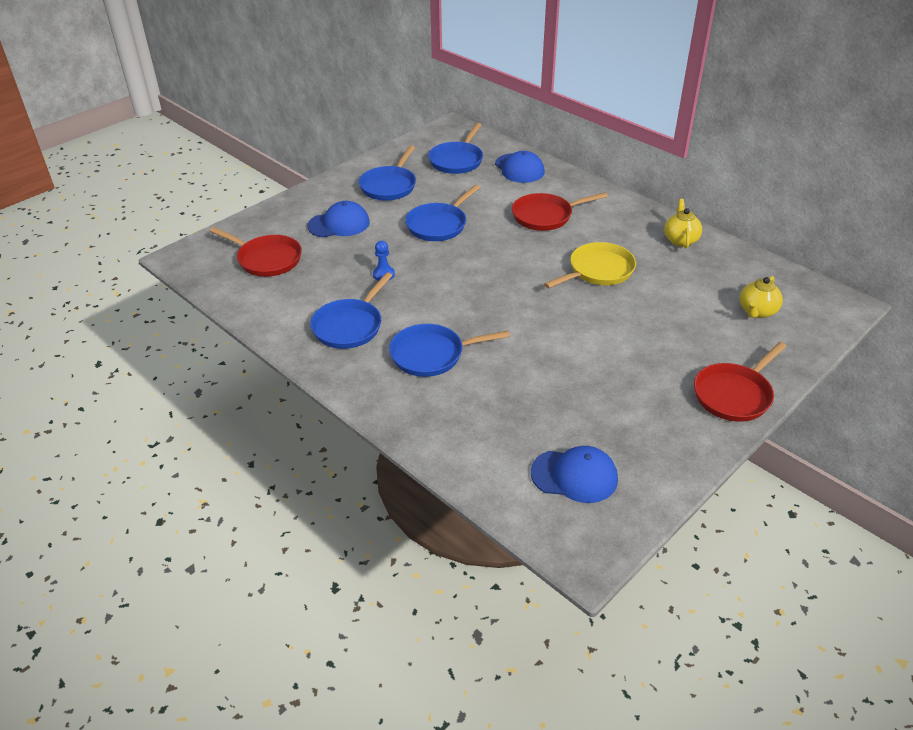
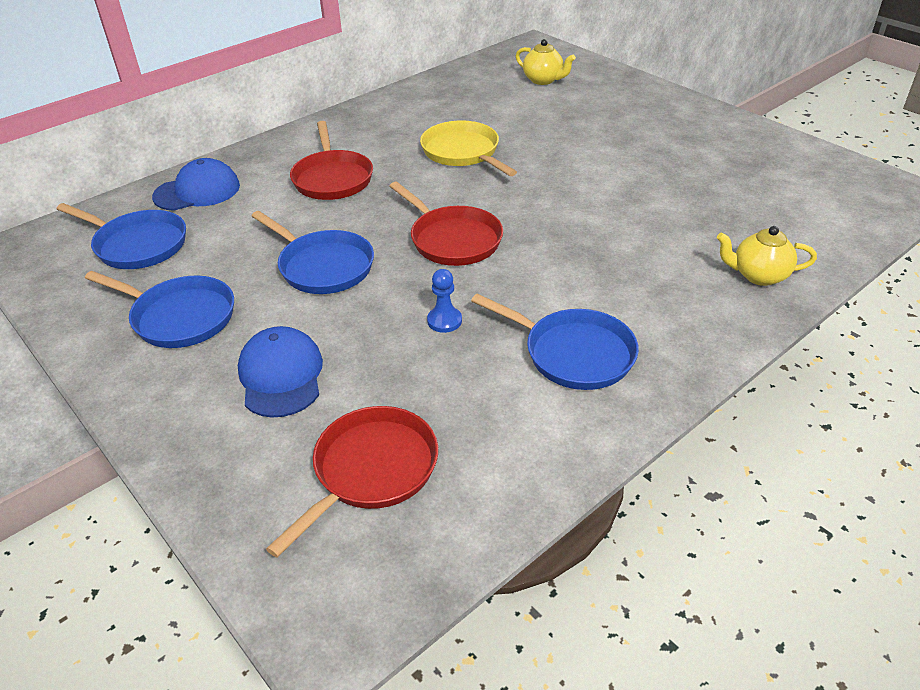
camera: 85 degrees left, 0 degrees up
blue pan [389,324,510,377] -> none
blue cap [531,446,618,503] -> none
yellow teapot [664,199,702,249] -> yellow teapot moved to [717,226,817,286]
red pan [694,342,787,422] -> red pan moved to [390,182,503,266]

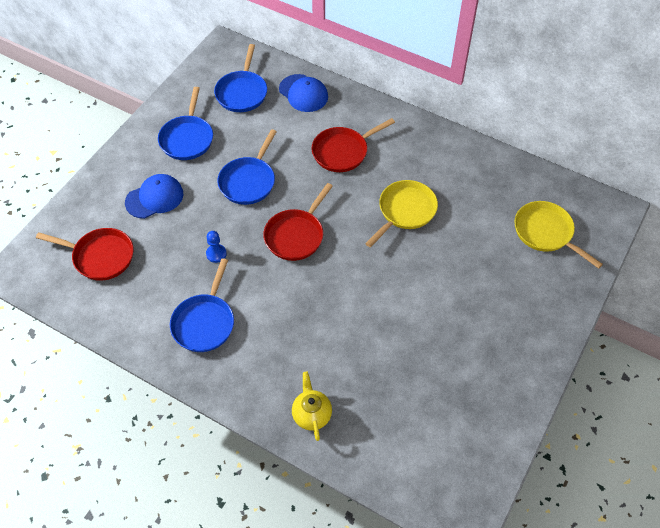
camera: 70 degrees right, 15 degrees up
yellow teapot [516,39,576,85] -> yellow pan [514,201,603,269]

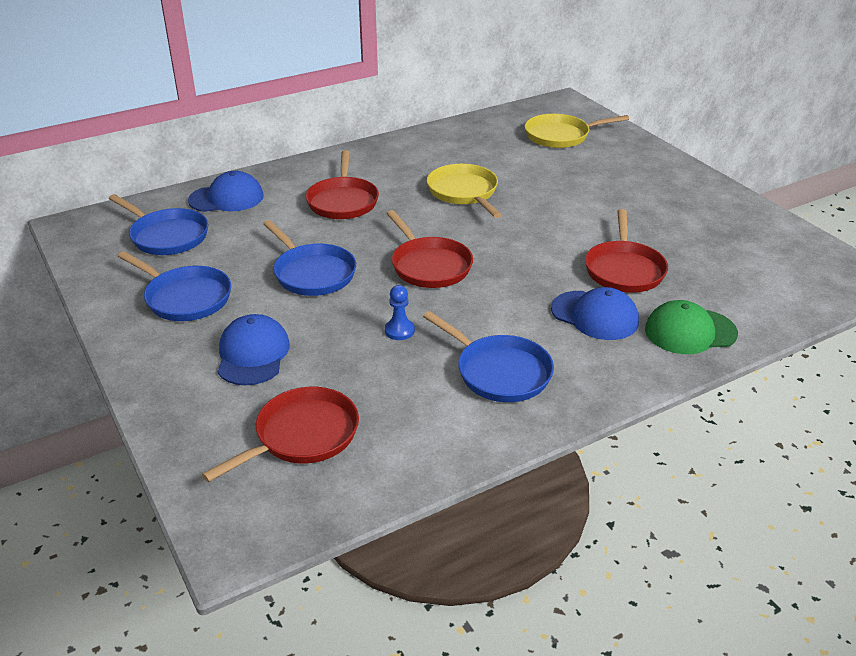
camera: 60 degrees left, 20 degrees down
yellow teapot [292,372,332,441] -> green cap [645,300,738,354]
none -> blue cap [551,287,639,340]
none -> red pan [585,209,668,293]

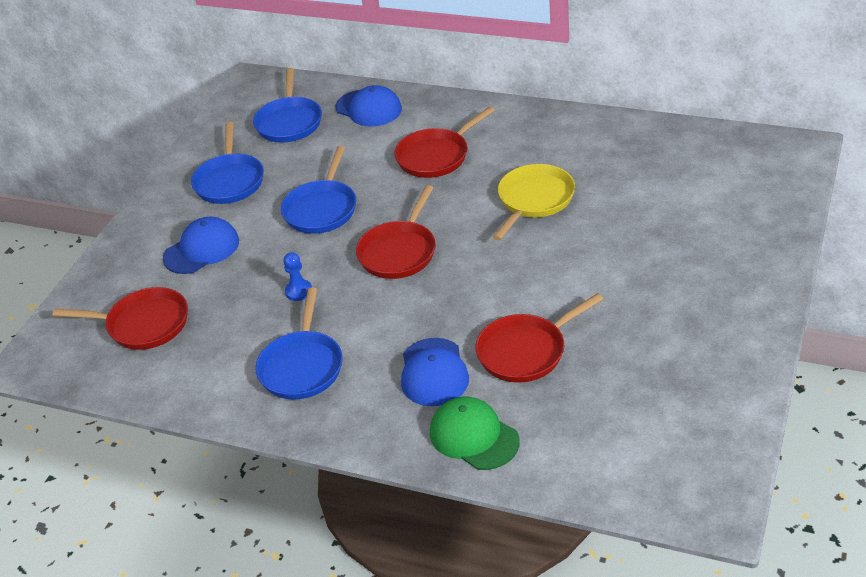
camera: 55 degrees right, 5 degrees up
yellow pan [525,114,629,148] -> none

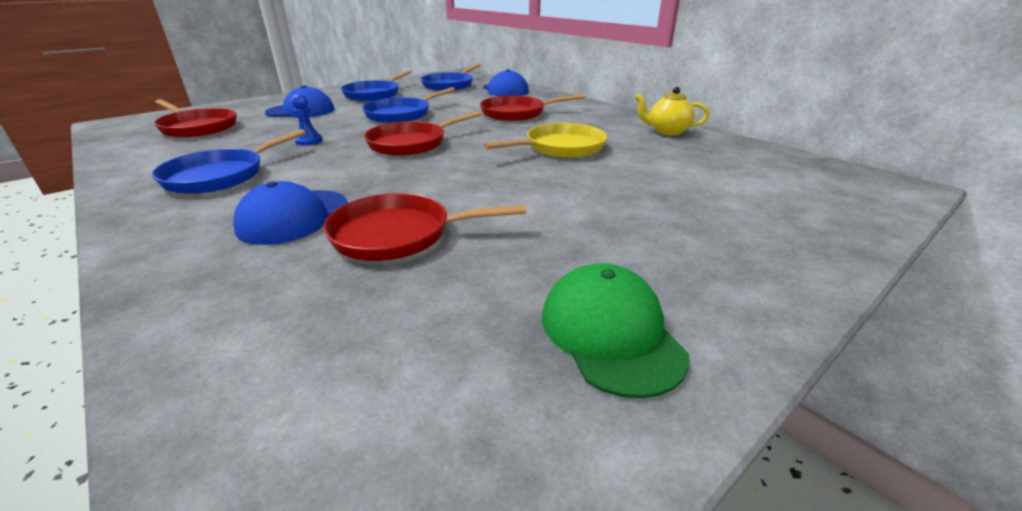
camera: 25 degrees right, 10 degrees down
green cap [430,396,520,470] -> green cap moved to [542,263,689,399]
none -> yellow teapot [635,87,710,136]

